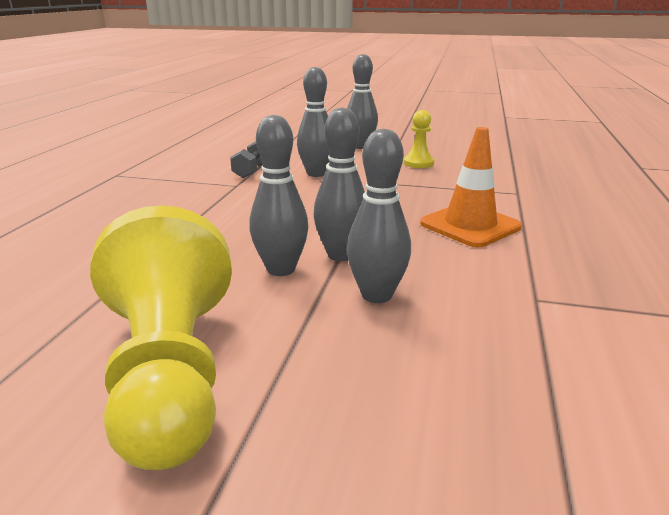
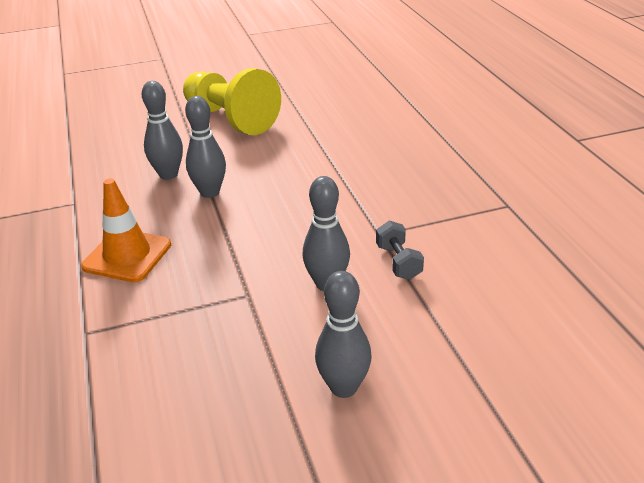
camera: 150 degrees right, 10 degrees up
grey bowling pin [249,115,309,276] -> none
yellow pawn [403,110,434,168] -> none

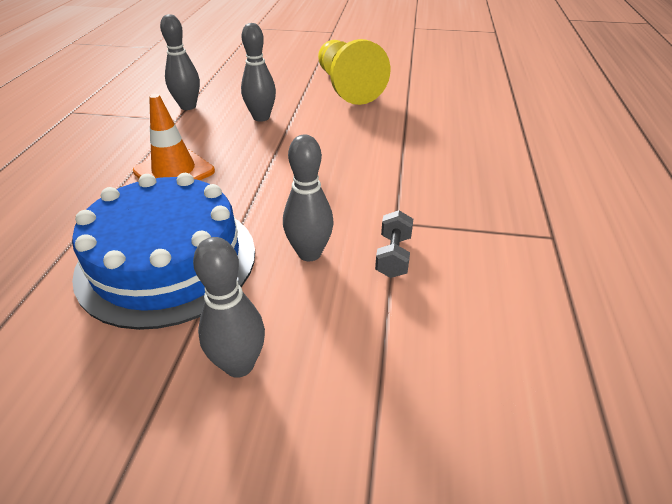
camera: 25 degrees right, 5 degrees up
grey bowling pin [185,96,226,198] -> grey bowling pin moved to [160,14,200,110]
none -> blue cake [72,173,255,330]

